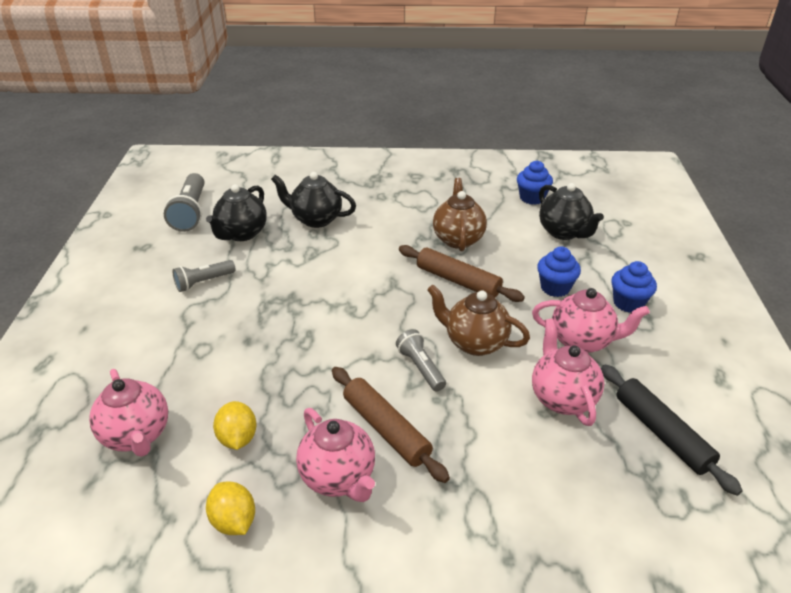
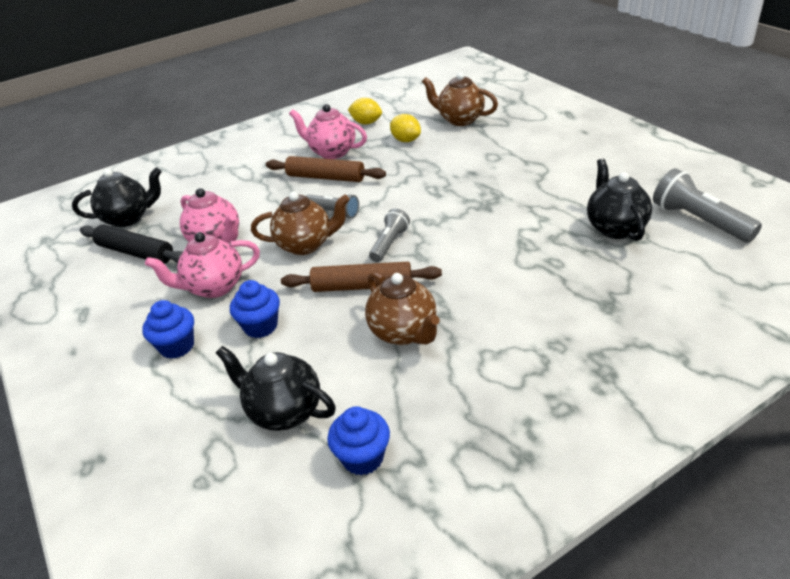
camera: 150 degrees right, 0 degrees up
pink teapot [89,369,168,457] -> brown teapot [422,72,498,126]
grey flashlight [173,260,236,292] -> grey flashlight moved to [369,209,410,262]
black teapot [271,172,356,228] -> black teapot moved to [72,167,162,227]

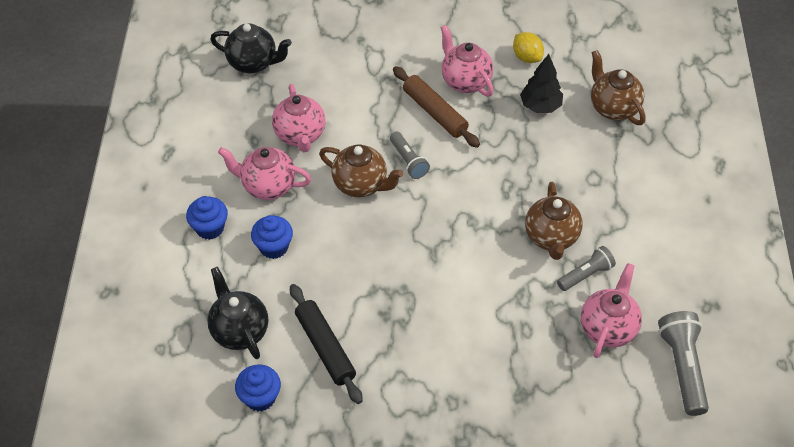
camera: 30 degrees right, 15 degrees up
black rolling pin [80,224,183,264] -> black rolling pin moved to [290,284,362,404]
brown rolling pin [281,262,442,292] -> none
brown teapot [365,272,440,345] -> brown teapot moved to [525,182,583,260]
grey flashlight [369,209,410,262] -> grey flashlight moved to [557,246,616,291]
yellow lemon [390,114,421,142] -> black tree [520,54,563,113]
black teapot [587,159,652,241] -> pink teapot [581,263,642,358]

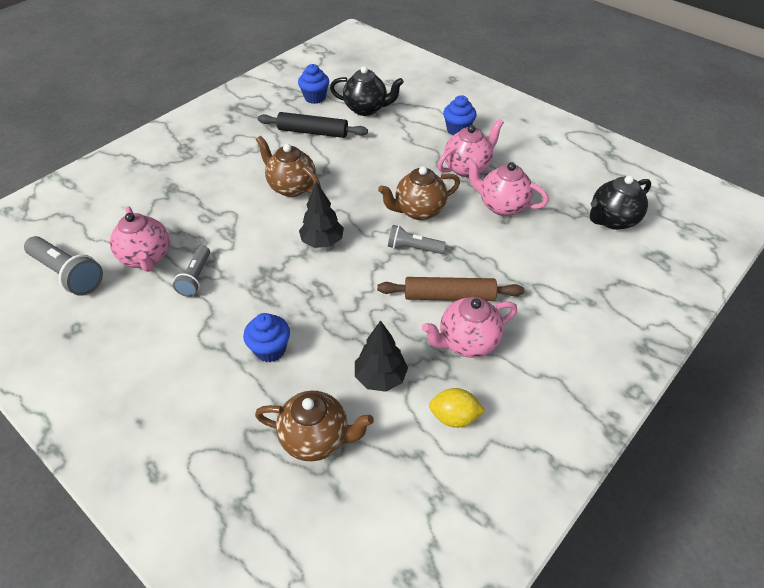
camera: 130 degrees right, 5 degrees down
blue cupcake [251,215,293,259] -> blue cupcake moved to [243,313,290,362]
pink teapot [440,25,494,97] -> pink teapot turned 150 degrees clockwise [422,297,517,358]
brown teapot [525,182,583,260] -> brown teapot moved to [256,136,321,197]
none -> black tree [299,181,344,248]

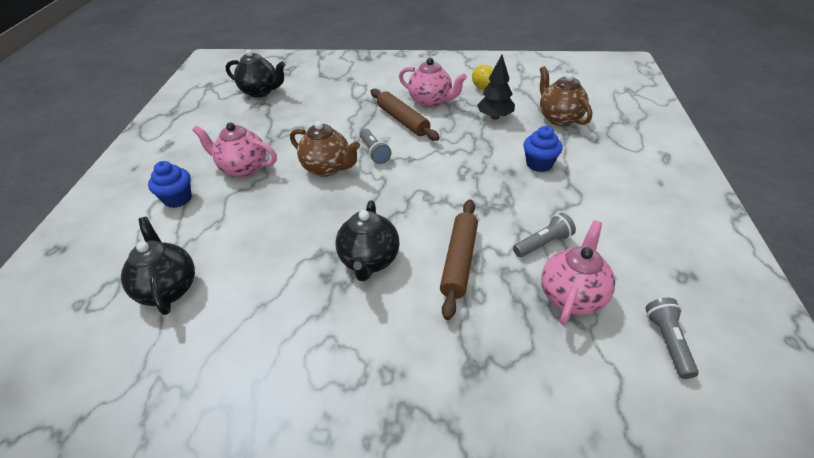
camera: 125 degrees left, 5 degrees down
grey flashlight [24,236,103,296] -> grey flashlight [645,298,699,379], size x0.63
brown teapot [256,136,321,197] -> black teapot [335,200,399,281]
black rolling pin [258,112,368,138] -> none
blue cupcake [298,64,329,104] -> none
black tree [299,181,344,248] -> none
pink teapot [466,158,549,216] -> none
none -> brown rolling pin [440,199,478,320]

